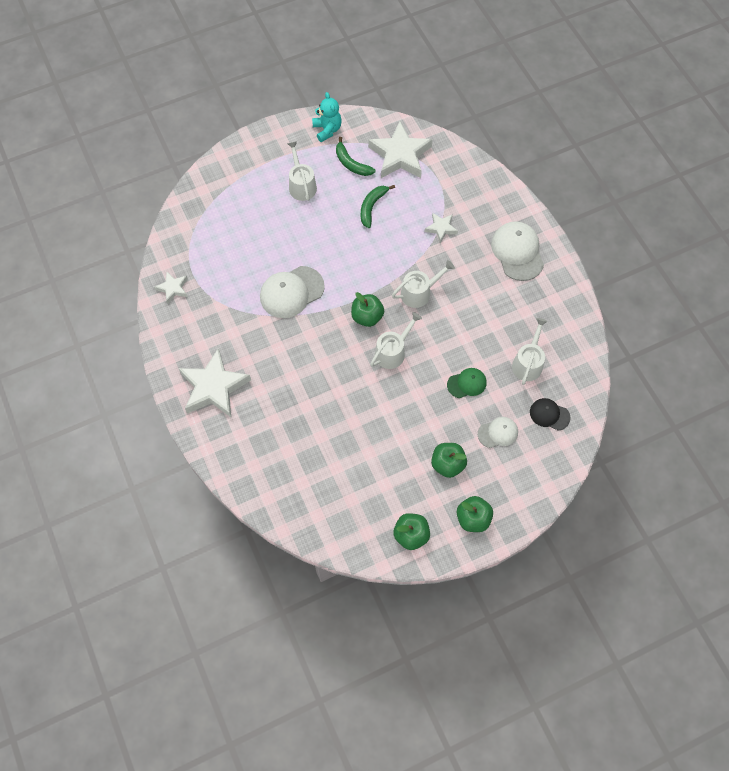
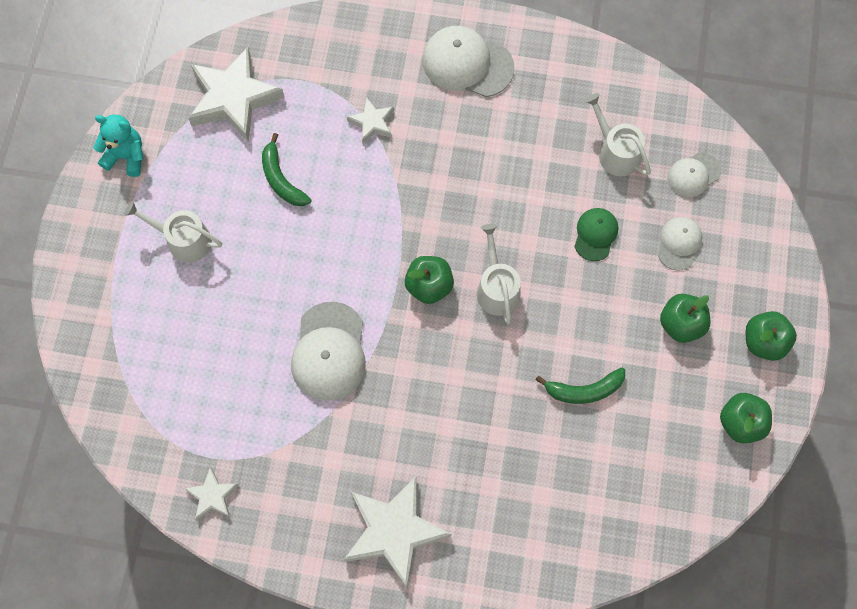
camera: 55 degrees left, 5 degrees up
green banana [336,137,376,176] -> green banana moved to [536,368,625,404]
white watering can [392,260,455,308] -> none
black cap [530,398,571,431] -> white cap [668,152,721,197]

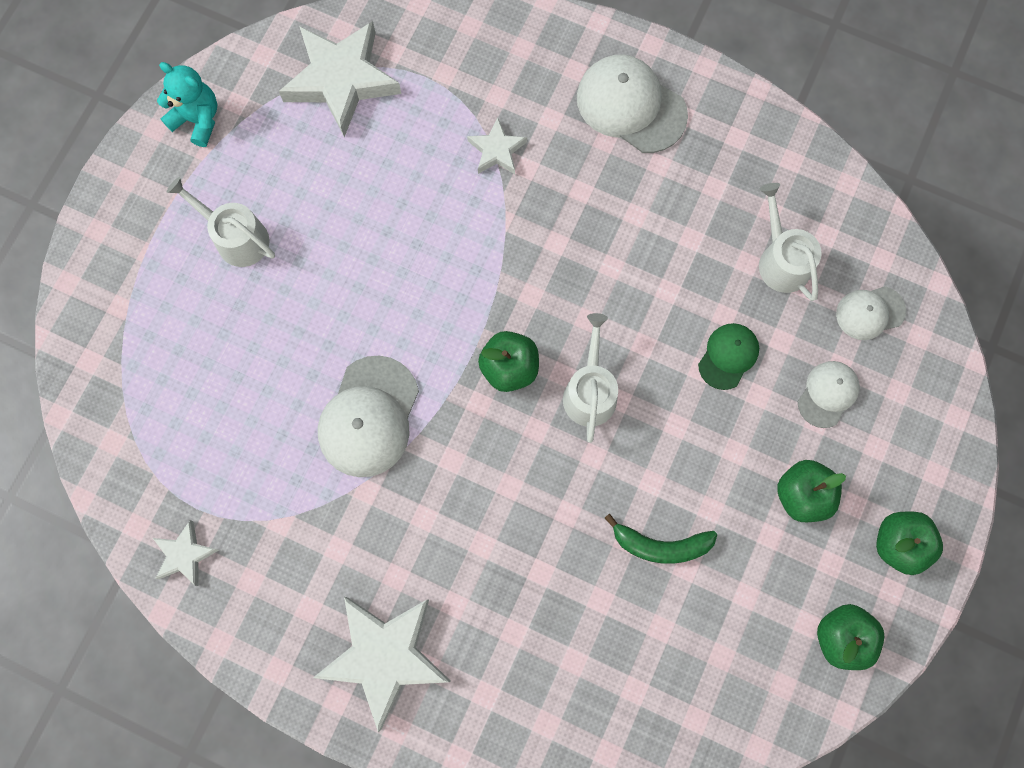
camera: 15 degrees right, 5 degrees up
green banana [262,133,311,206] -> none

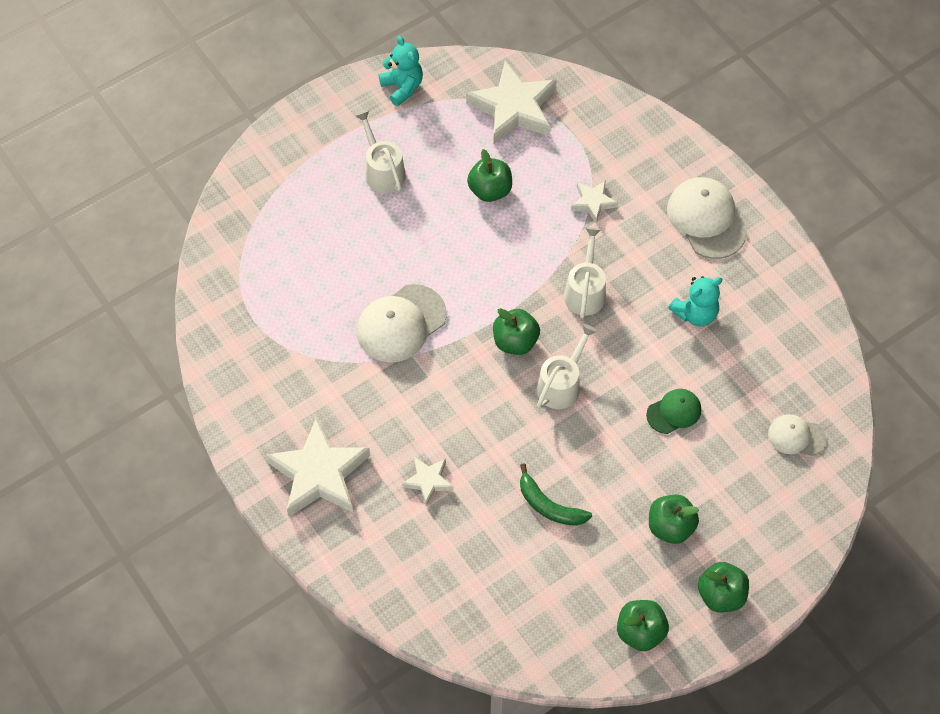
camera: 30 degrees right, 15 degrees down
white star [153,520,219,586] -> white star moved to [402,457,454,506]
white watering can [759,183,822,301] -> white watering can moved to [564,227,606,319]
white cap [798,361,860,428] -> none
none -> green apple [467,149,512,202]
none -> turquoise teddy bear [668,276,722,327]

